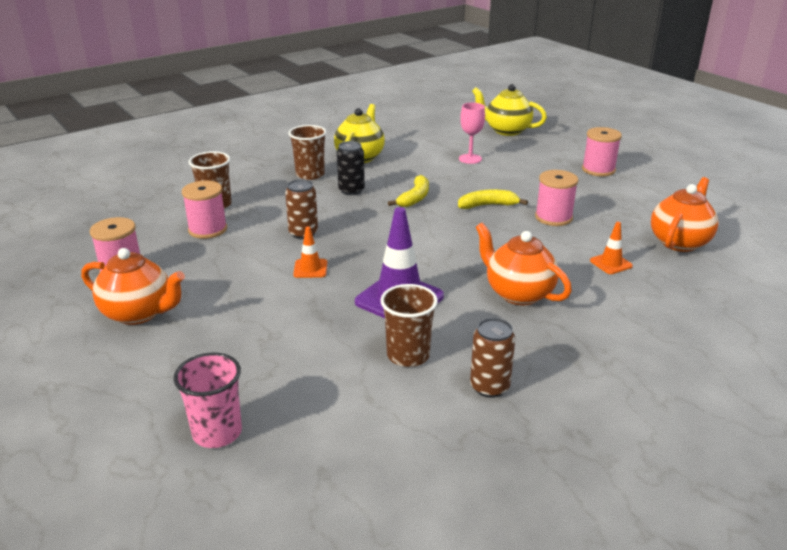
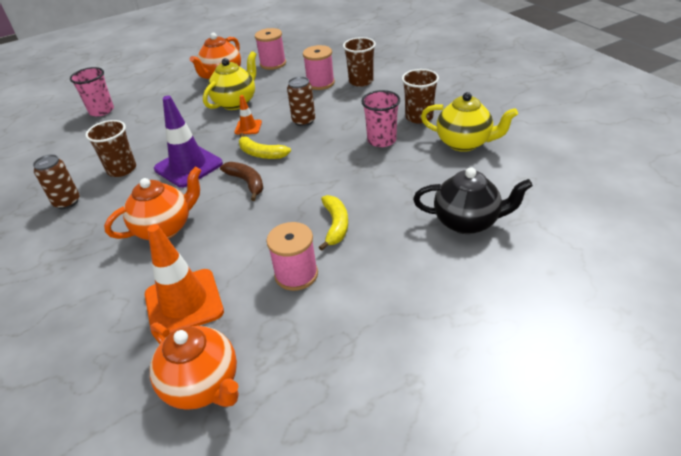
camera: 100 degrees right, 10 degrees up
black can [337,141,365,195] -> pink cup [361,90,400,147]
yellow banana [388,175,429,207] -> yellow banana moved to [239,133,291,159]
pink goblet [459,102,485,164] -> black teapot [413,167,533,234]
yellow teapot [472,84,547,136] -> yellow teapot moved to [203,51,256,110]
pink spool [582,127,622,177] -> none
orange traffic cone [590,222,633,274] -> orange traffic cone [145,224,224,338], size x2.01
none -> brown banana [220,162,263,201]

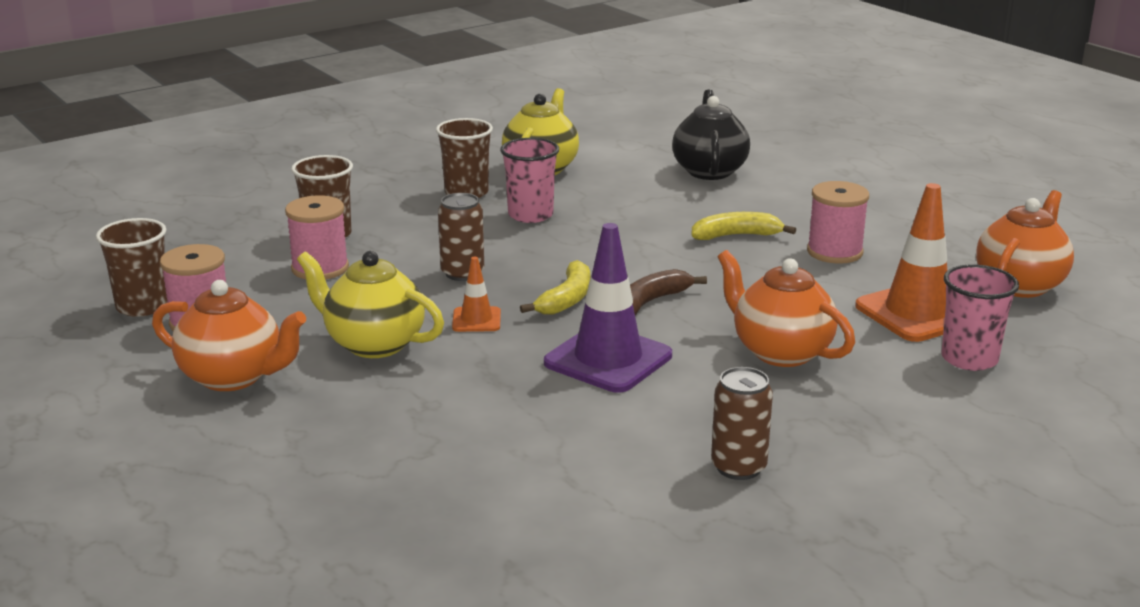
camera: 100 degrees left, 15 degrees down
pink cup [70,67,114,117] -> pink cup moved to [941,264,1019,371]
brown cup [85,120,136,177] -> brown cup moved to [96,218,167,317]

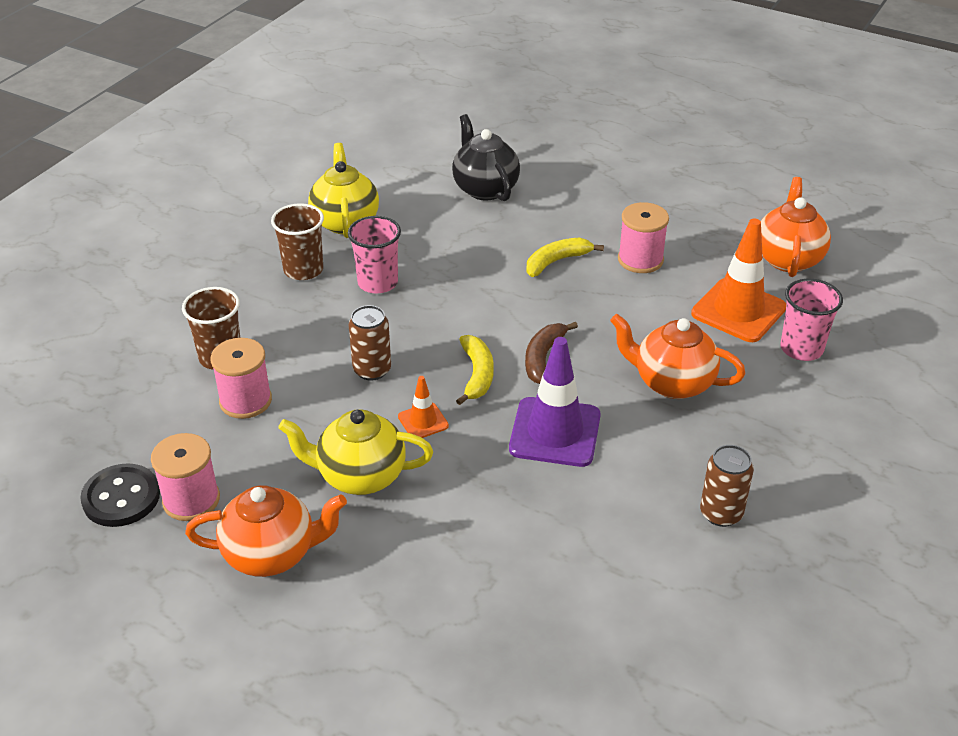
camera: 25 degrees left, 15 degrees up
brown cup [96,218,167,317] -> black button [80,463,160,527]

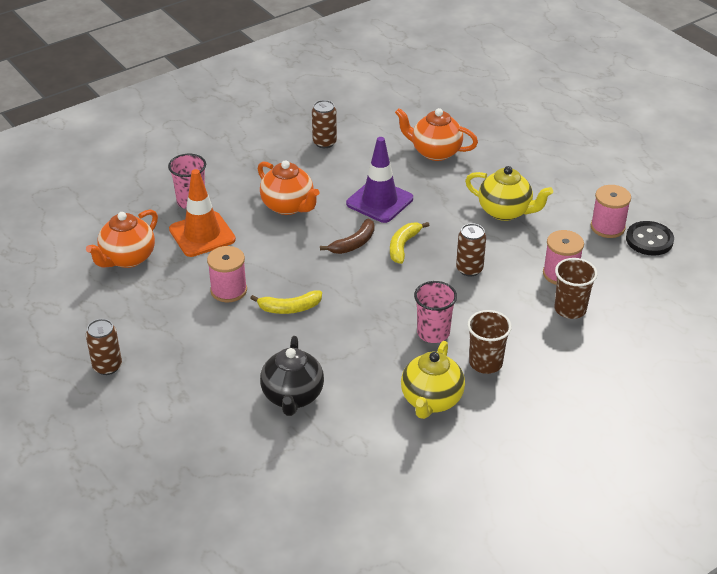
camera: 155 degrees left, 0 degrees up
orange teapot [185,485,347,577] -> orange teapot moved to [395,108,478,161]
orange traffic cone [398,376,449,438] -> none
none -> brown can [86,319,122,375]

